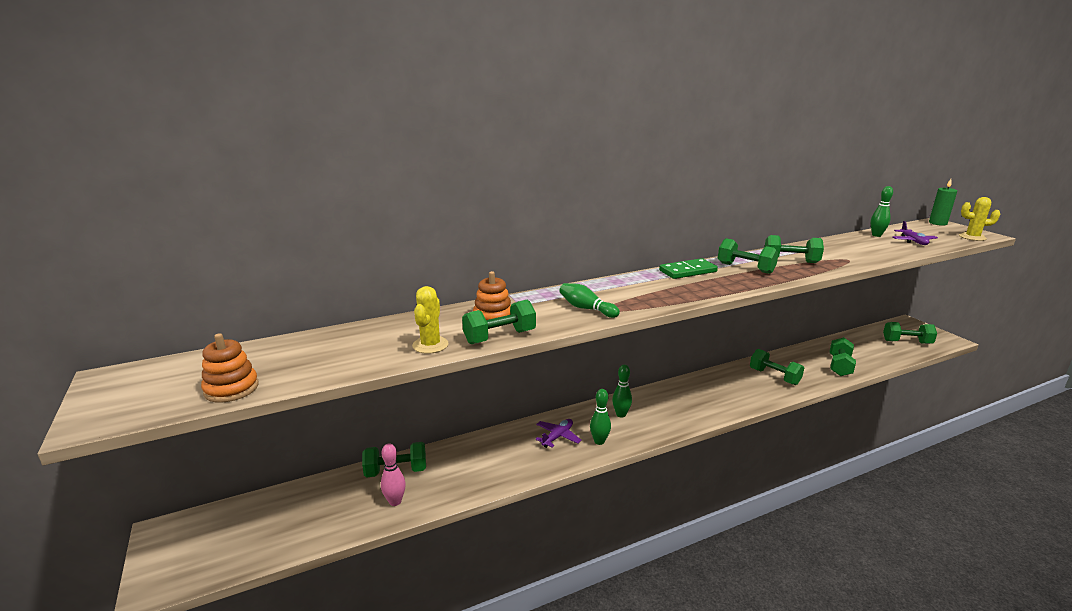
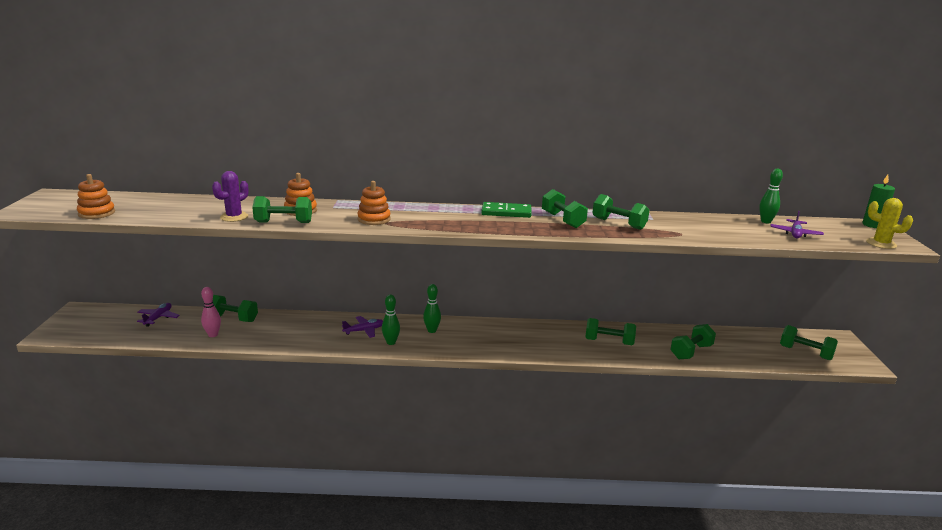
camera: 25 degrees right, 0 degrees up
yellow cactus [412,286,449,354] -> purple cactus [212,171,249,222]
green bowling pin [559,283,620,318] -> orange stacking toy [357,181,391,225]
green dumbbell [750,349,804,385] -> green dumbbell turned 60 degrees counterclockwise [585,318,636,345]
none -> purple plane [137,303,180,327]

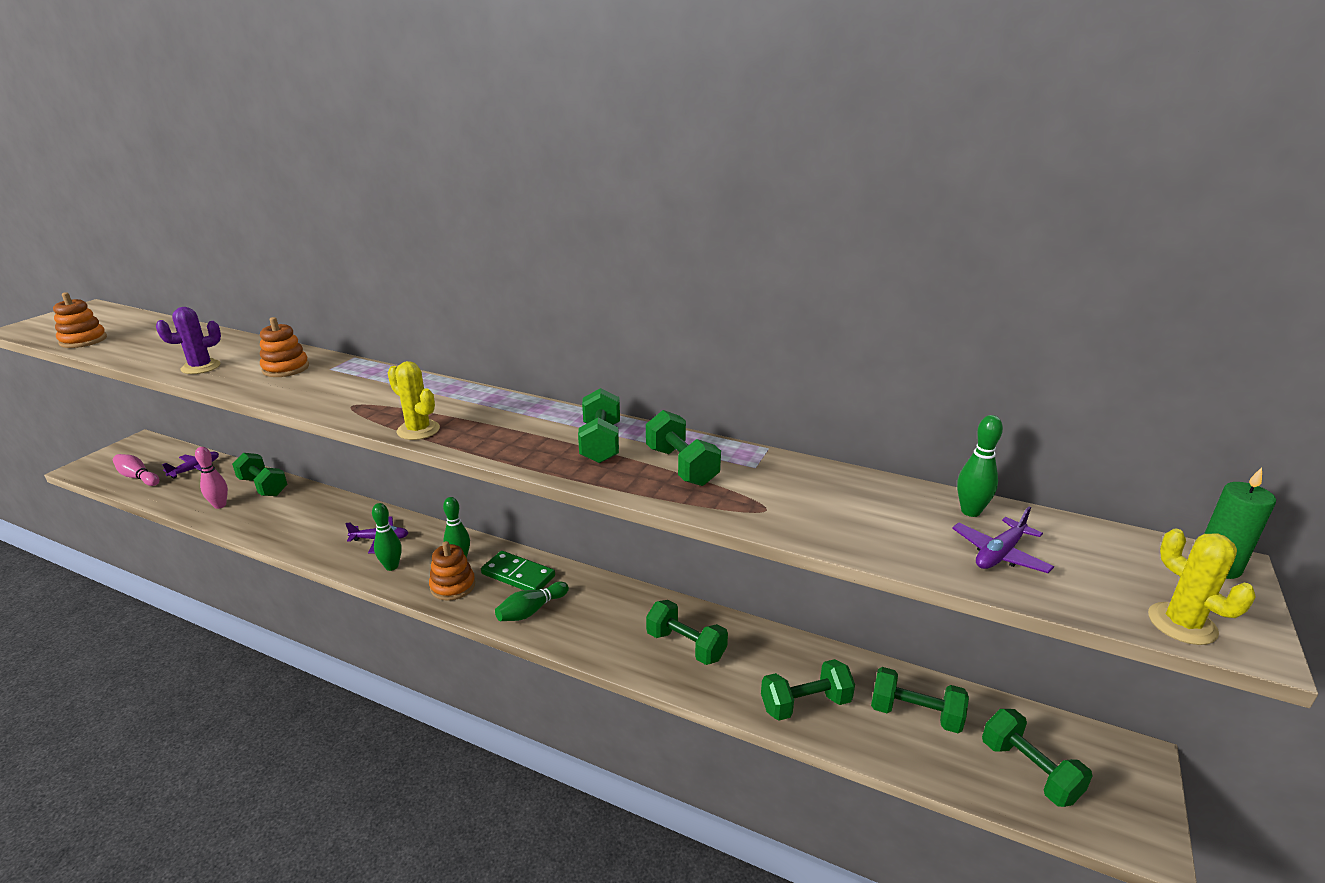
camera: 25 degrees right, 5 degrees up
green dumbbell [252,196,312,223] -> green dumbbell moved to [871,667,969,733]
orange stacking toy [357,181,391,225] -> orange stacking toy moved to [429,541,475,601]
green domino [481,202,532,218] -> green domino moved to [481,551,555,590]
none -> pink bowling pin [113,454,159,486]
none -> yellow cactus [388,361,440,440]
none -> green bowling pin [495,582,569,621]

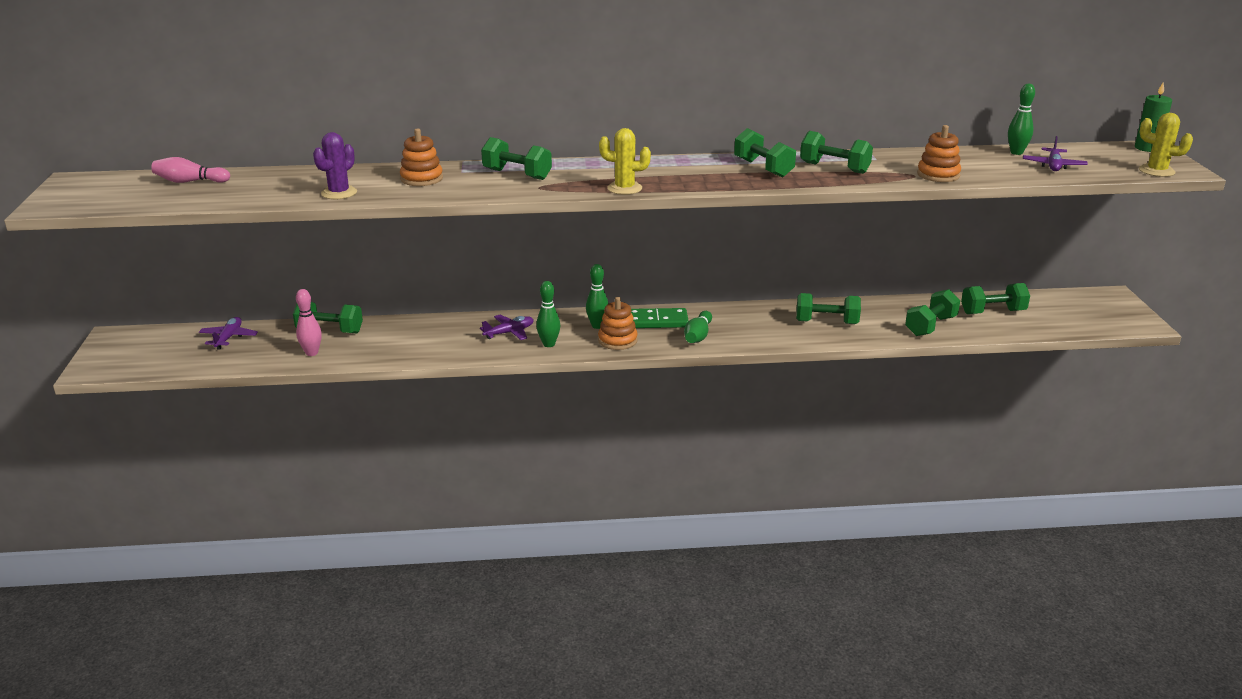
camera: 30 degrees left, 0 degrees up
orange stacking toy [53,292,107,348] -> orange stacking toy moved to [917,125,961,182]
pink bowling pin [113,454,159,486] -> pink bowling pin moved to [151,157,230,183]
green dumbbell [982,709,1093,807] -> green dumbbell moved to [481,137,552,180]

